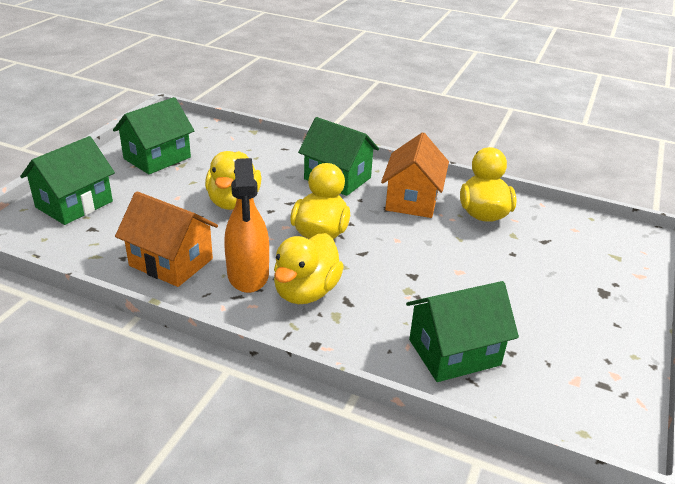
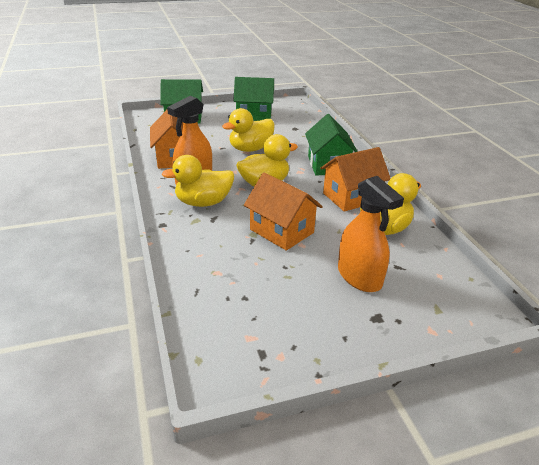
camera: 50 degrees right, 0 degrees up
green house [406,281,519,382] -> none
none -> orange house [244,172,323,251]
none -> orange spray bottle [338,176,404,292]

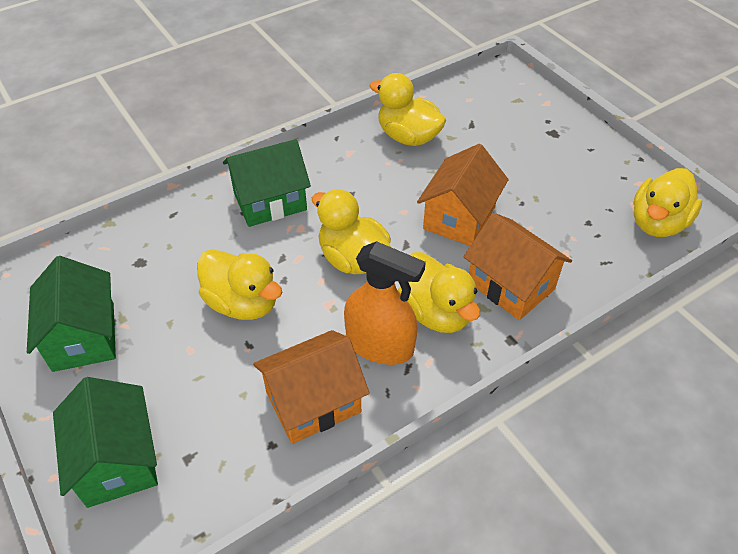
camera: 105 degrees left, 15 degrees up
orange house [320,147,391,212] -> orange house moved to [464,213,572,320]
orange spray bottle [338,176,404,292] -> none
none -> yellow duck [633,168,702,237]

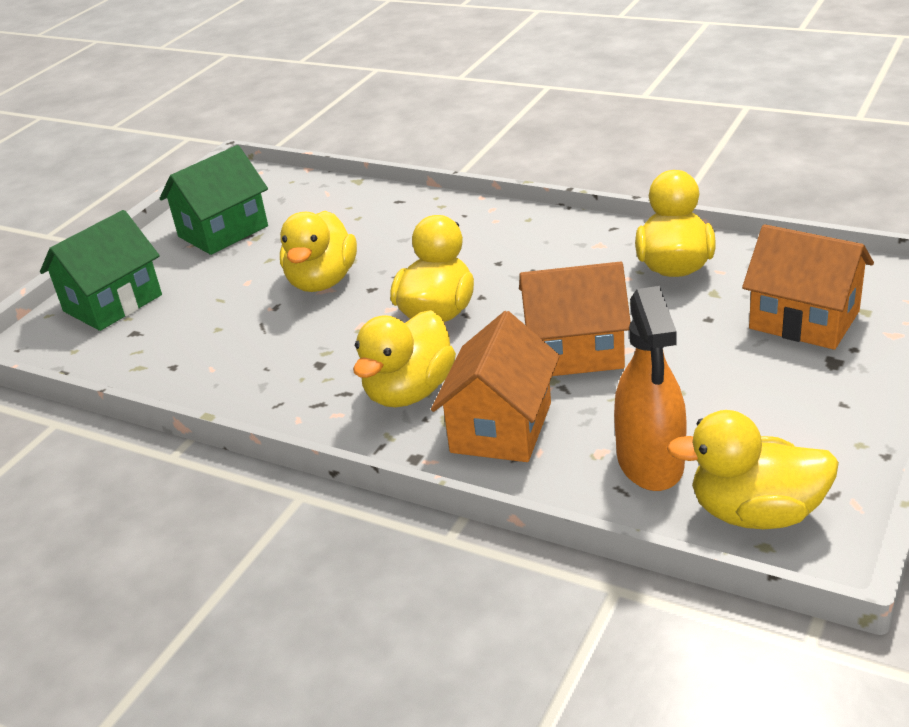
camera: 65 degrees right, 15 degrees down
green house [223,139,311,227] -> none
orange house [253,330,370,444] -> orange house moved to [742,224,874,350]
orange spray bottle [344,241,426,365] -> orange spray bottle moved to [614,286,687,491]

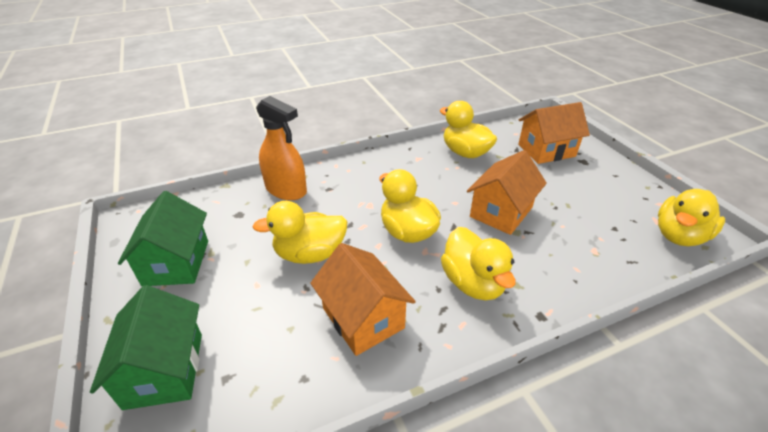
camera: 55 degrees left, 5 degrees up
yellow duck [280,211,357,292] -> yellow duck turned 120 degrees clockwise [253,201,348,264]
orange house [431,311,560,462] -> orange house moved to [310,243,416,356]
orange spray bottle [614,286,687,491] -> orange spray bottle moved to [256,96,307,200]

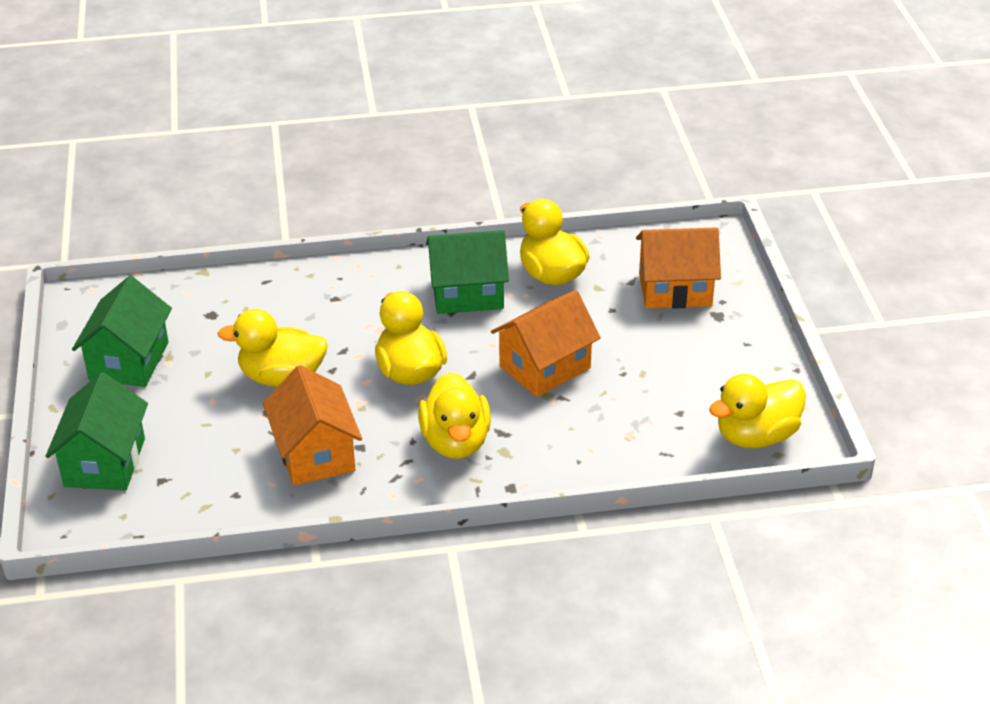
camera: 15 degrees right, 0 degrees up
orange spray bottle [256,96,307,200] -> none
none -> green house [426,230,509,314]

